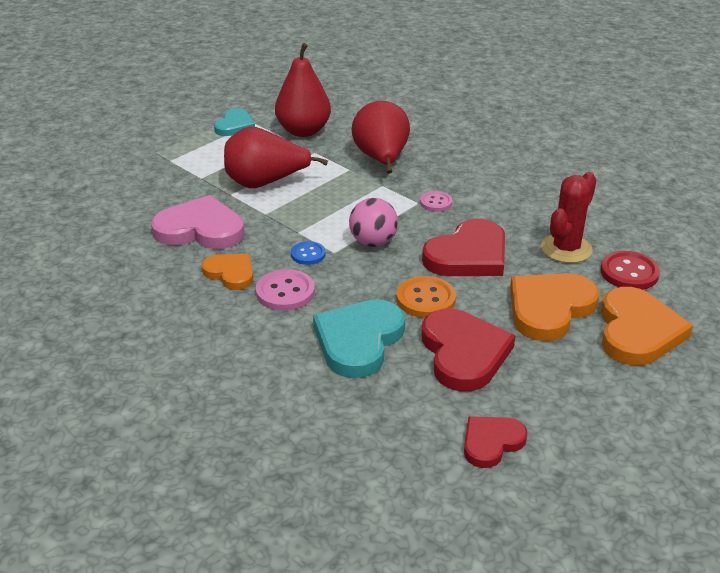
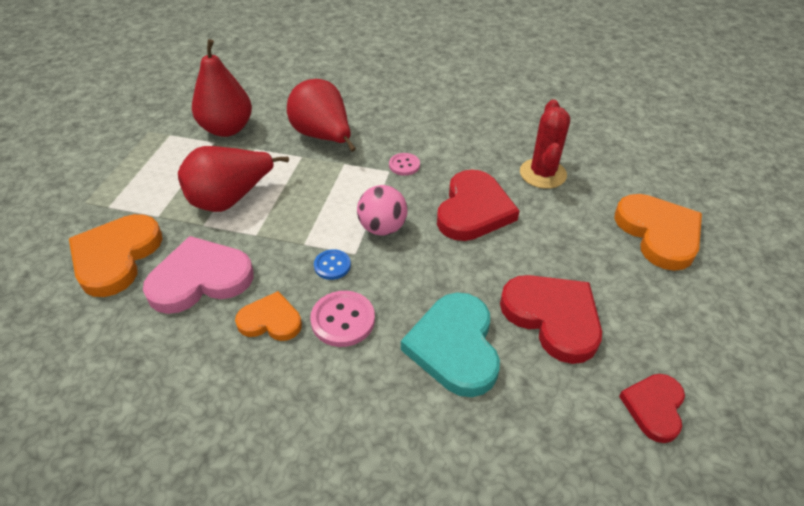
camera: 30 degrees left, 10 degrees up
turquoise heart [214,108,255,136] -> none
orange button [396,276,456,318] -> none
orange heart [510,273,599,341] -> orange heart moved to [69,214,163,297]
red button [600,251,660,290] -> none

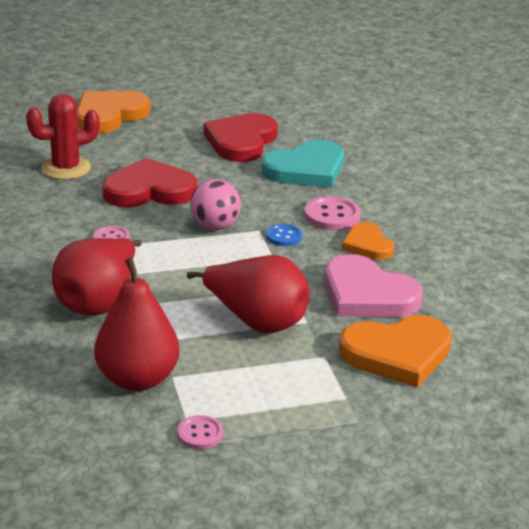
camera: 120 degrees left, 15 degrees down
red heart [619,374,685,443] -> none
none -> pink button [177,415,223,449]

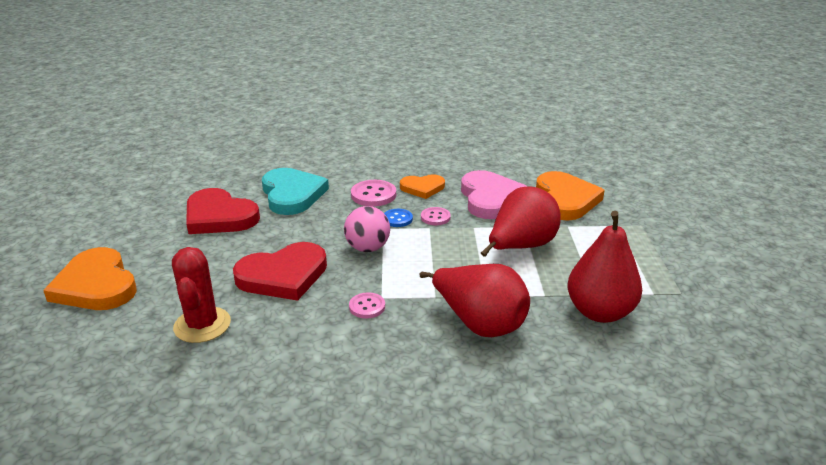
camera: 75 degrees left, 0 degrees up
red heart [102,158,197,207] -> red heart turned 120 degrees counterclockwise [233,242,327,301]
pink button [177,415,223,449] -> pink button moved to [421,207,451,225]
pink heart [325,254,423,317] -> pink heart turned 60 degrees counterclockwise [461,170,528,219]

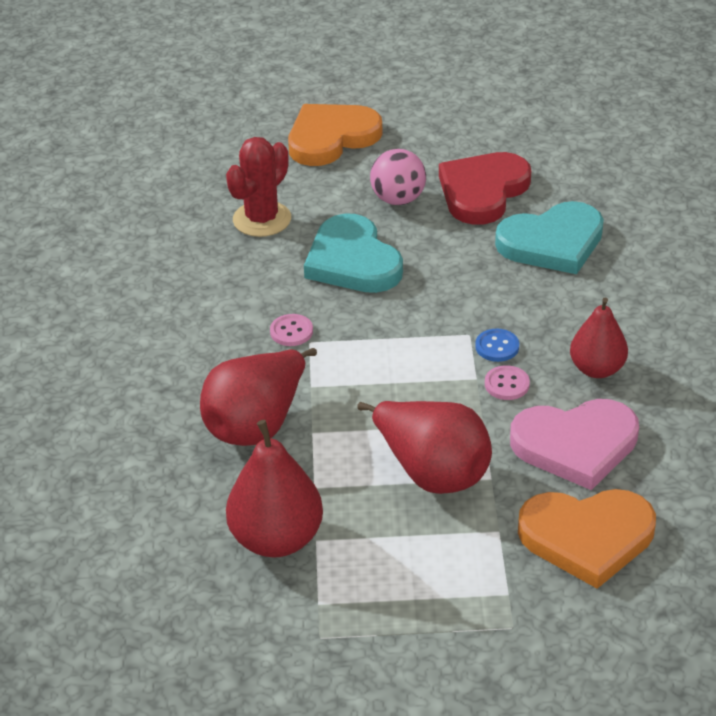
camera: 90 degrees right, 10 degrees up
red cactus [172,247,231,343] -> red cactus turned 45 degrees counterclockwise [226,137,291,237]
red heart [233,242,327,301] -> turquoise heart [304,213,403,293]
pink ball [344,206,390,252] -> pink ball moved to [370,149,426,205]
pink button [351,180,396,207] -> none
orange heart [400,174,445,199] -> red pear [570,297,628,378]

